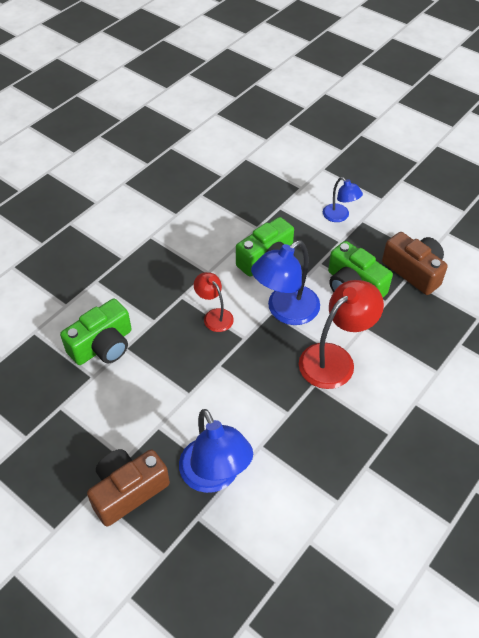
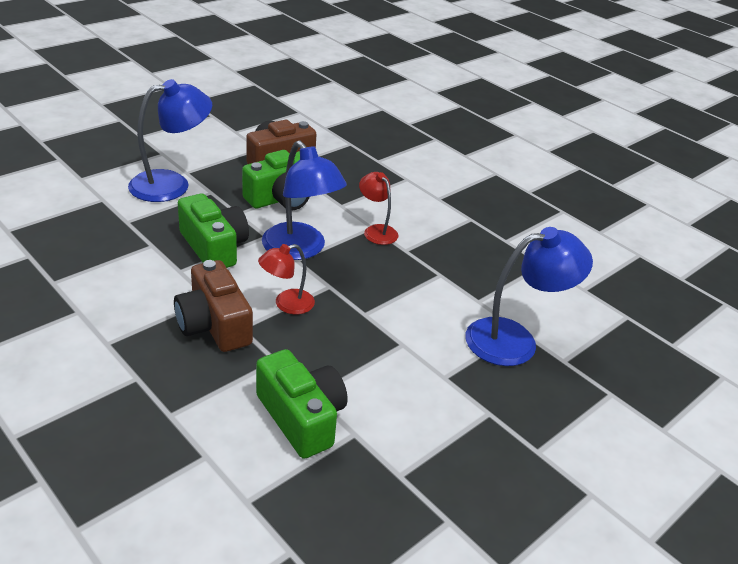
camera: 85 degrees left, 15 degrees down
brown camera [87,449,170,526] -> brown camera moved to [174,260,253,352]
red lamp [299,280,384,389] -> red lamp [359,172,398,245], size x0.56
blue lamp [323,177,363,222] -> blue lamp [128,79,212,202], size x1.77

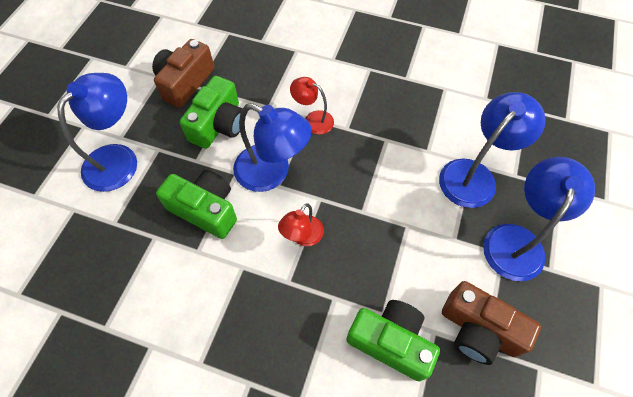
camera: 25 degrees left, 25 degrees up
brown camera [174,260,253,352] -> brown camera moved to [442,281,541,365]
none -> blue lamp [483,157,595,281]

